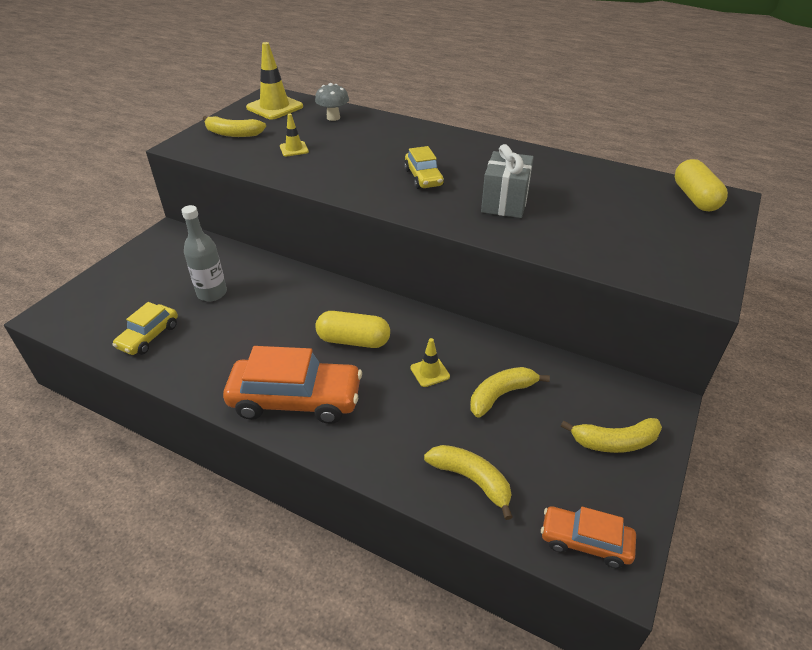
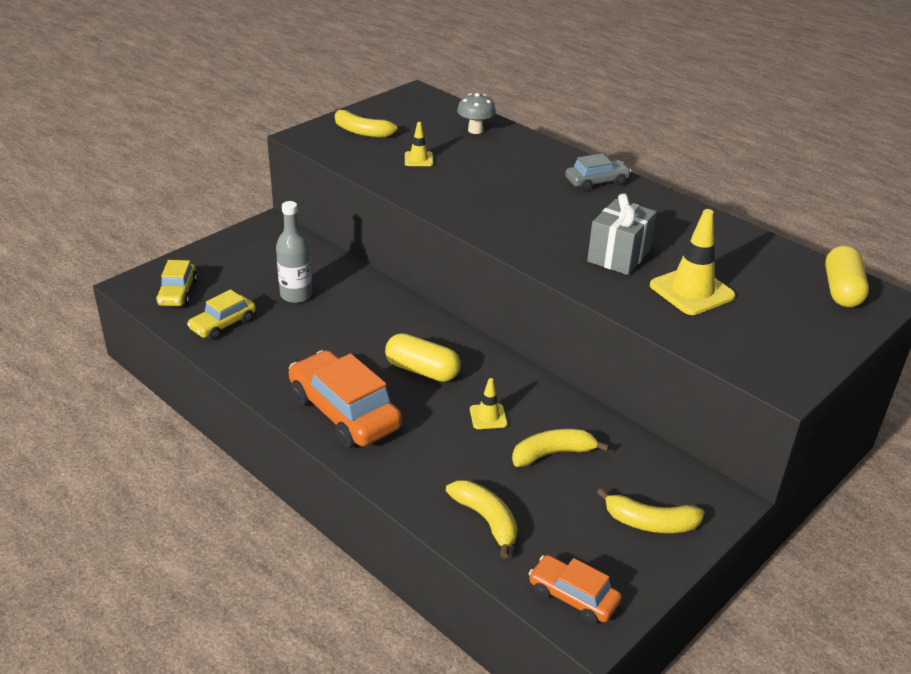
camera: 15 degrees right, 5 degrees down
orange car [223,346,362,424] -> orange car turned 150 degrees counterclockwise [289,350,402,448]
yellow traffic cone [246,42,303,119] -> yellow traffic cone moved to [650,209,736,315]
yellow car [404,146,444,189] -> yellow car moved to [156,260,198,306]
none -> grey car [565,153,631,191]

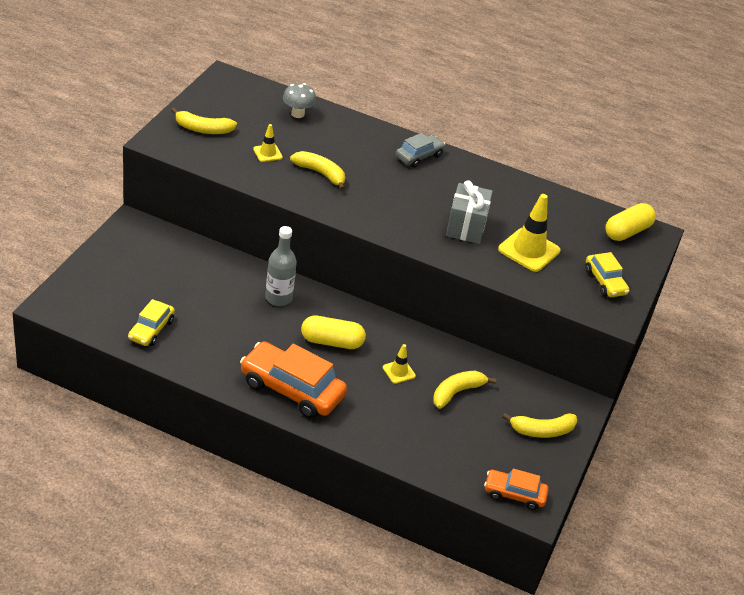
camera: 25 degrees left, 5 degrees up
yellow car [156,260,198,306] -> yellow car moved to [585,252,629,297]
grey bottle [276,201,312,303] -> grey bottle moved to [265,226,297,306]
yellow banana [446,480,517,558] -> yellow banana moved to [290,151,345,190]
yellow capsule [825,246,869,307] -> yellow capsule turned 60 degrees clockwise [605,203,656,241]

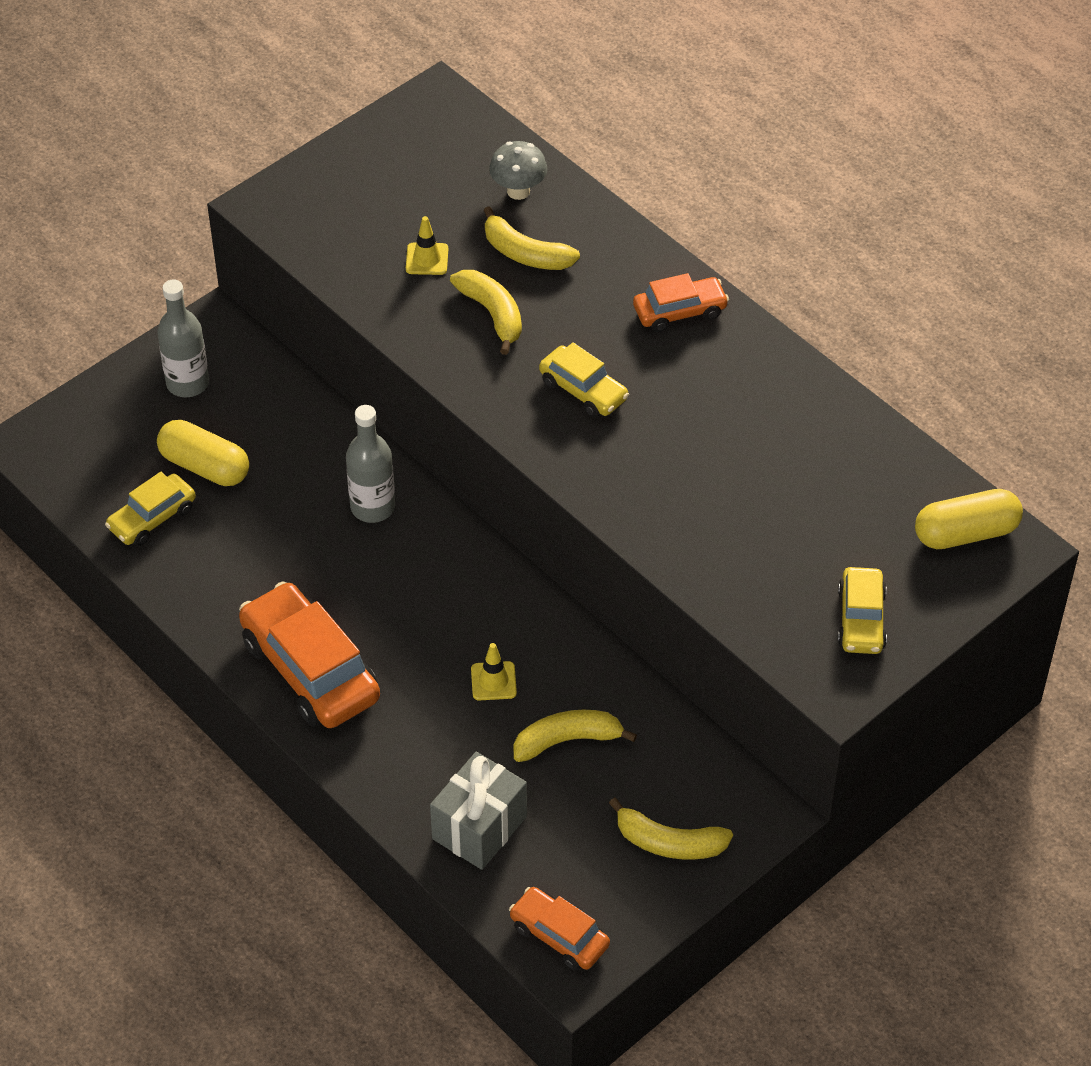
camera: 30 degrees right, 10 degrees up
yellow banana [171,108,237,134] -> yellow banana moved to [484,206,580,270]
yellow capsule [301,316,366,349] -> yellow capsule moved to [157,420,249,486]
grey car [396,133,445,168] -> orange car [633,273,729,332]
grey gift [446,180,493,244] -> grey gift moved to [430,752,527,870]
yellow traffic cone [498,194,560,272] -> none
none -> grey bottle [157,280,209,397]
none -> yellow car [539,342,629,417]

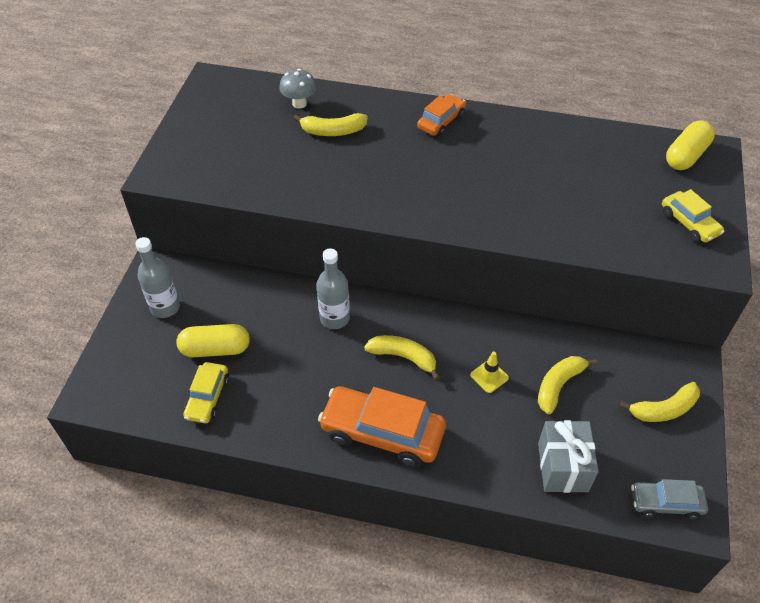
camera: 35 degrees left, 0 degrees up
yellow traffic cone [406,216,448,275] -> none
yellow banana [450,270,522,355] -> yellow banana moved to [364,335,440,380]
orange car [509,887,610,971] -> grey car [631,479,708,519]
yellow car [539,342,629,417] -> none

